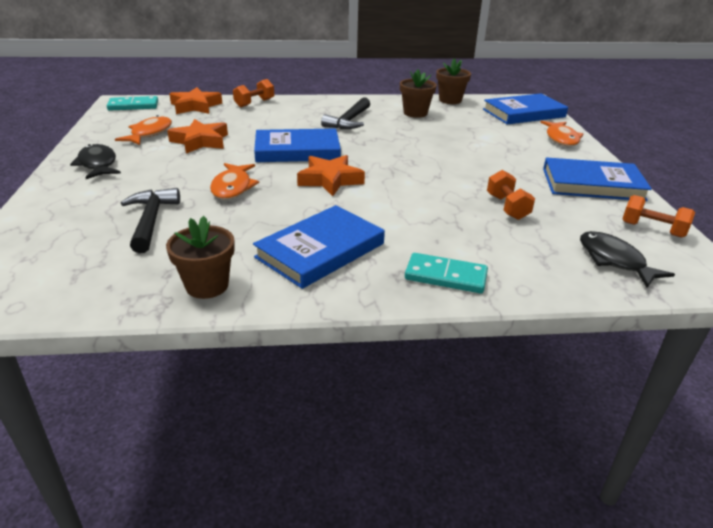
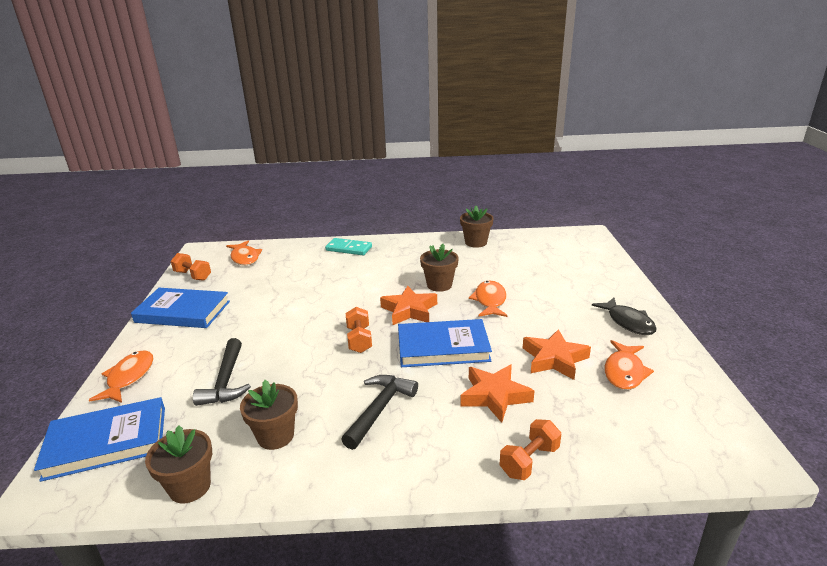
camera: 175 degrees left, 5 degrees down
turquoise domino [107,96,158,111] -> none
black hammer [121,188,180,253] -> black hammer moved to [193,338,251,406]
orange star [169,87,222,114] -> orange star moved to [460,365,534,423]
blue book [253,205,385,289] -> none
orange dumbbell [487,170,535,220] -> orange dumbbell moved to [346,307,372,353]
black fish [580,231,675,288] -> orange fish [226,241,262,265]
none -> brown flower pot [420,244,459,292]

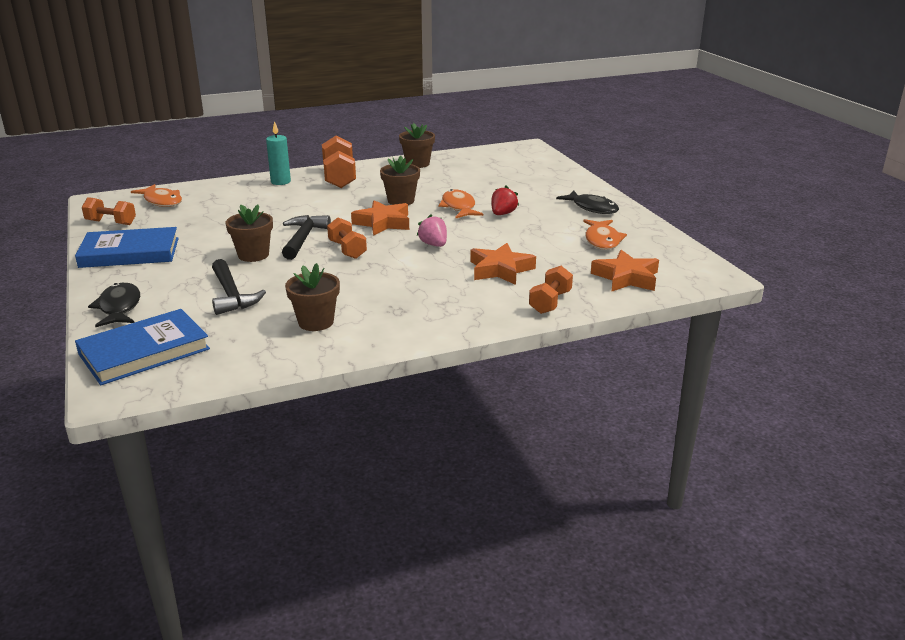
camera: 20 degrees left, 0 degrees up
orange fish [89,350,153,403] -> black fish [88,283,140,327]
brown flower pot [145,425,212,504] -> brown flower pot moved to [226,204,273,262]
turquoise domino [325,238,372,255] -> turquoise candle [266,121,291,185]
black hammer [341,375,418,450] -> black hammer moved to [282,215,331,260]
blue book [398,319,492,367] -> pink strawberry [417,215,447,247]
orange star [523,329,591,380] -> orange star moved to [591,250,659,291]
none -> orange dumbbell [322,136,356,188]
none -> red strawberry [491,186,519,215]

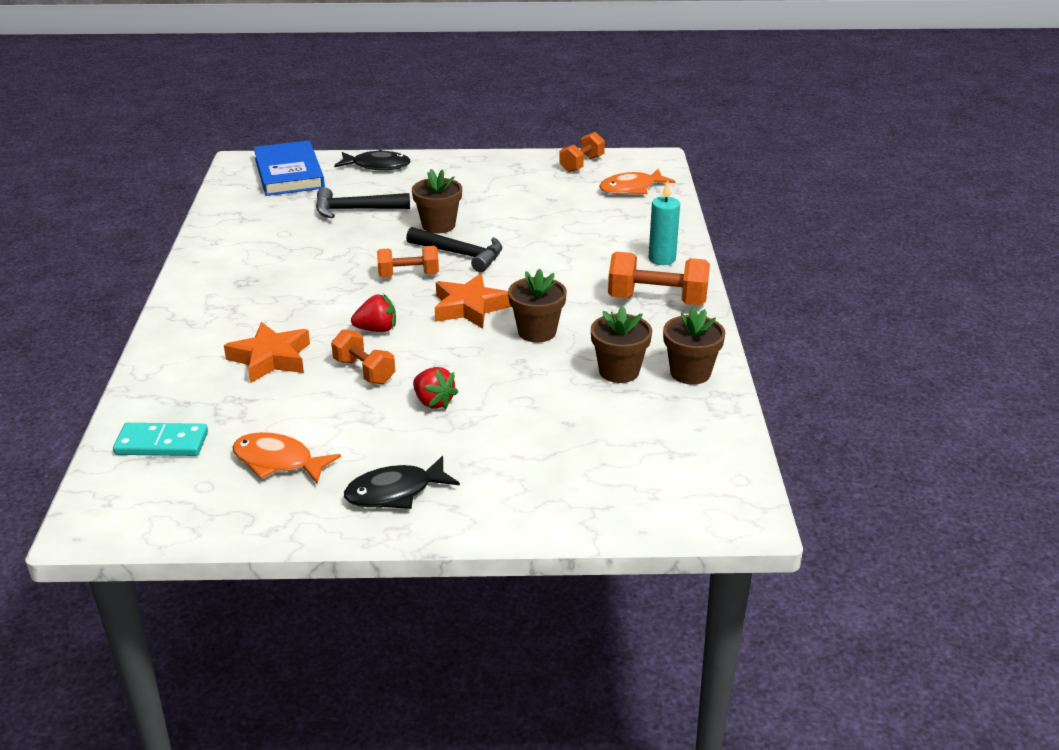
camera: 110 degrees right, 5 degrees up
blue book [75,227,179,268] -> none
brown flower pot [285,263,340,331] -> brown flower pot moved to [591,305,652,383]
pink strawberry [417,215,447,247] -> red strawberry [351,294,396,332]
orange fish [438,189,483,218] -> none
orange dumbbell [529,266,573,314] -> orange dumbbell moved to [331,329,395,384]
orange star [591,250,659,291] -> turquoise domino [113,423,208,456]

